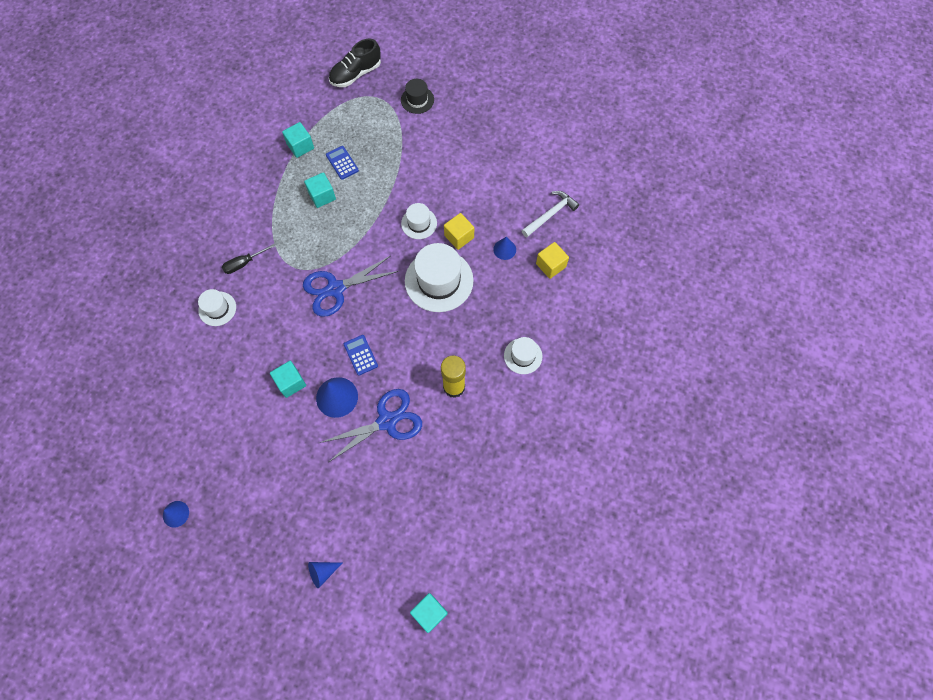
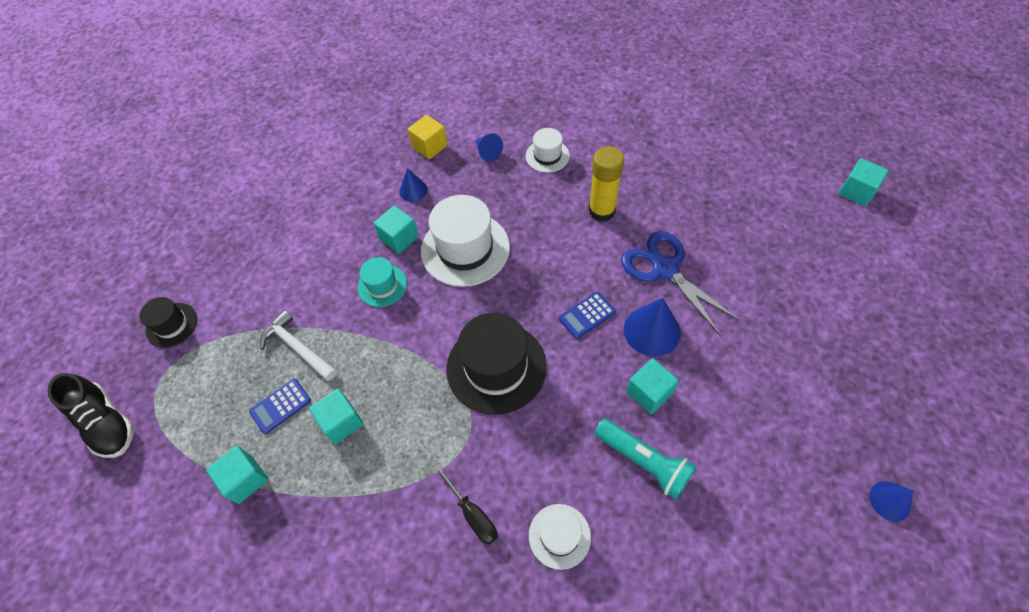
camera: 95 degrees left, 10 degrees down
blue scissors [303,256,399,317] -> black hat [446,313,547,415]
blue cone [308,562,342,588] -> blue cone moved to [476,134,503,162]
white hat [401,203,437,239] -> turquoise hat [358,257,407,307]
yellow cube [444,213,474,250] -> turquoise cube [374,205,419,254]
white hammer [522,191,579,237] -> white hammer moved to [260,310,337,381]
none -> turquoise flashlight [594,418,696,500]

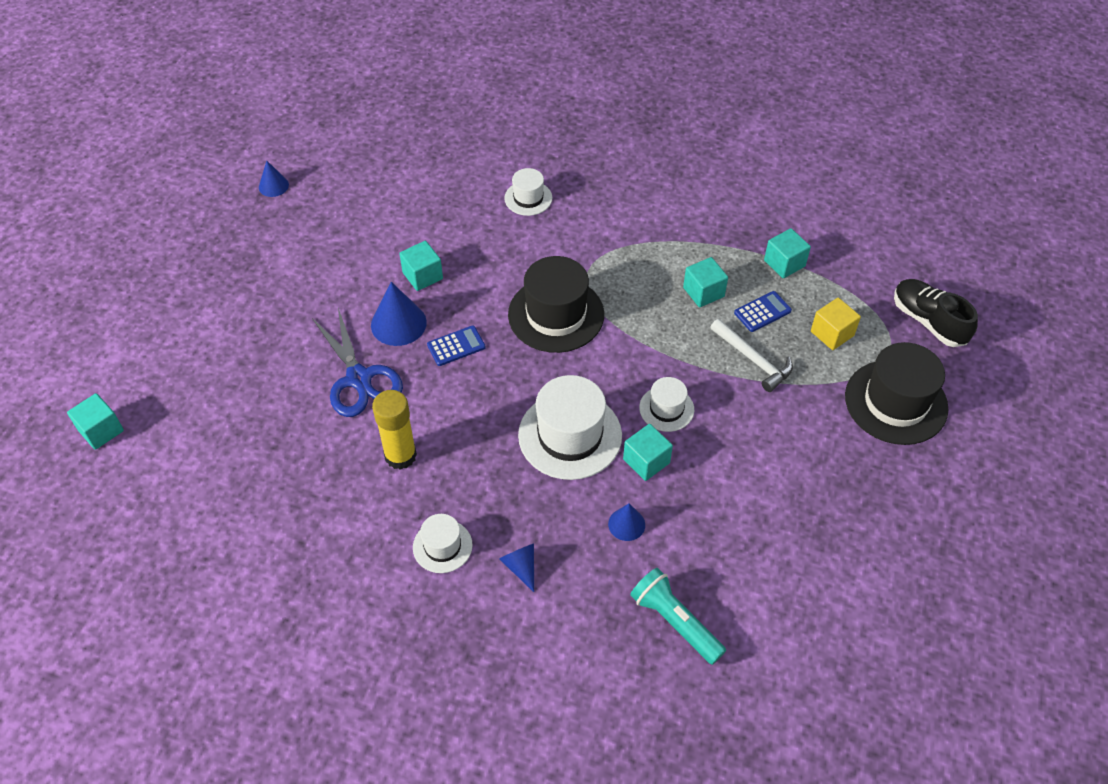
camera: 175 degrees left, 5 degrees down
black hat [140,297,197,348] -> black hat [845,342,949,445], size x1.85
turquoise hat [358,257,407,307] -> white hat [639,377,694,432]
yellow cube [408,115,448,159] -> yellow cube moved to [811,298,861,350]
black screwdriver [434,465,498,544] -> none
turquoise flashlight [594,418,696,500] -> turquoise flashlight moved to [630,568,726,665]

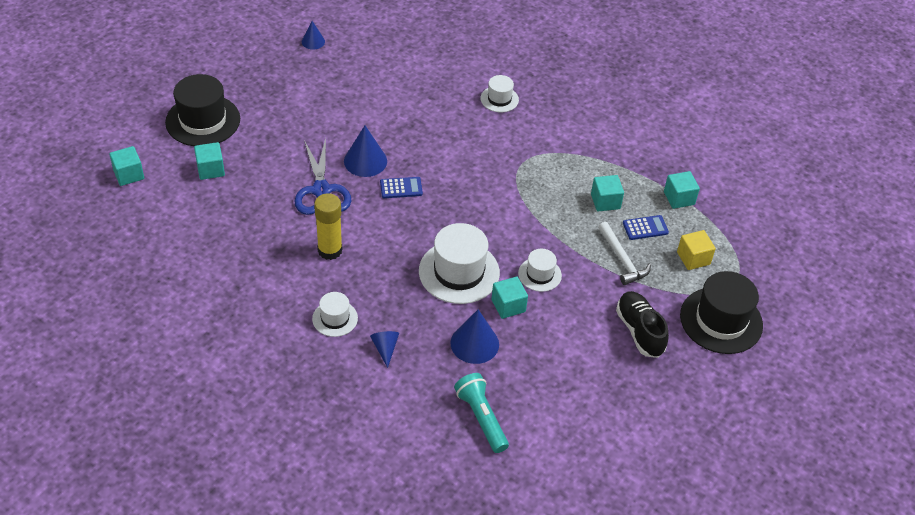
camera: 15 degrees right, 5 degrees down
turquoise cube [399,241,443,291] -> turquoise cube moved to [194,142,225,180]
black hat [508,256,604,353] -> black hat moved to [165,74,240,146]
blue cone [608,503,645,541] -> blue cone [450,309,499,364], size x1.69
black shoe [894,279,978,347] -> black shoe moved to [616,291,669,358]

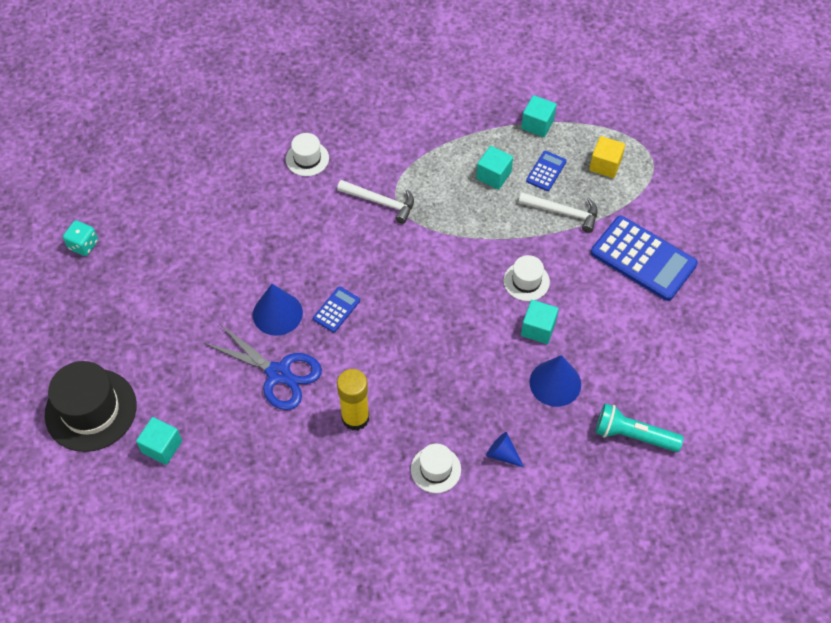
camera: 45 degrees left, 10 degrees up
turquoise cube [109,146,144,186] -> none
blue cone [302,21,325,50] -> turquoise dice [63,220,98,256]
white hat [419,223,500,304] -> none
black shoe [616,291,669,358] -> blue calculator [591,216,698,301]
black hat [680,271,763,354] -> none
none -> white hammer [337,180,414,224]

